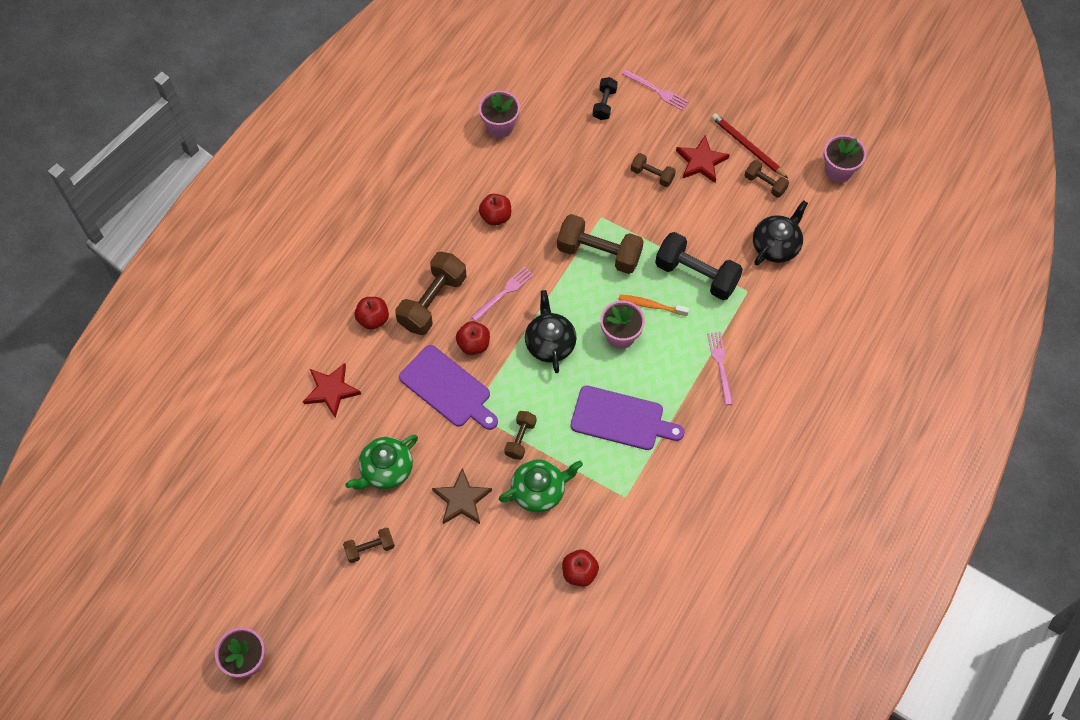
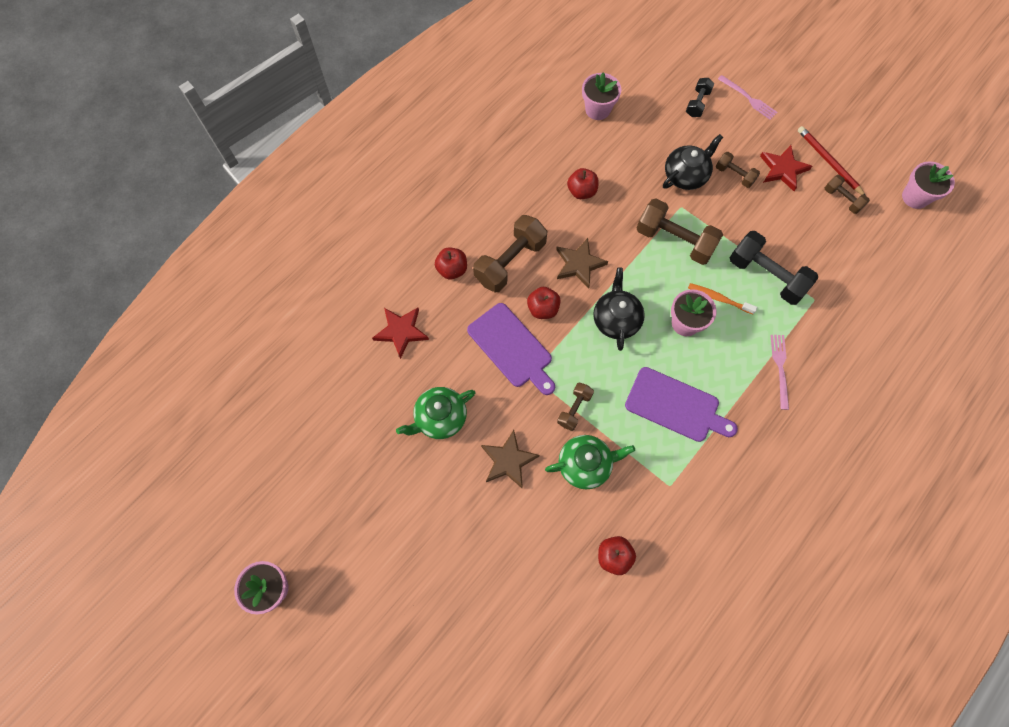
camera: 10 degrees right, 5 degrees up
brown dumbbell [343,527,395,563] -> none
pink fork [471,267,534,322] -> brown star [556,238,608,288]
black teapot [753,200,808,265] -> black teapot moved to [663,134,723,190]

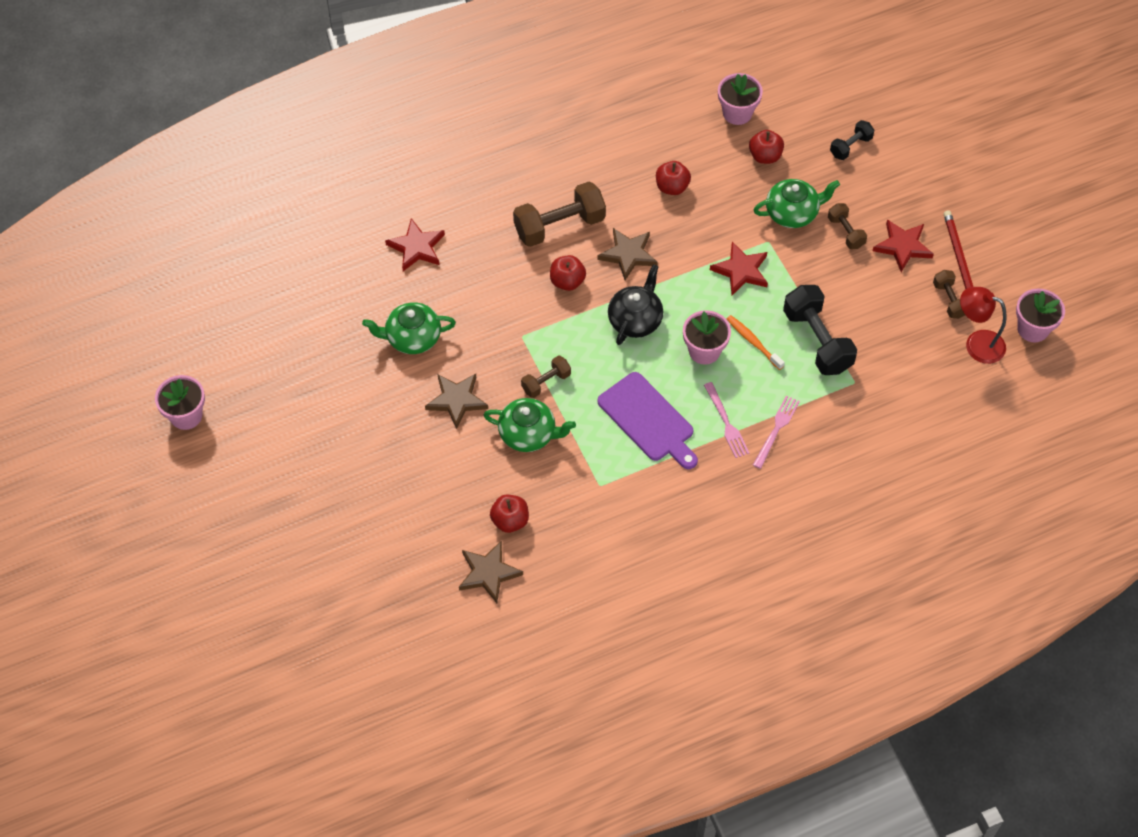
camera: 25 degrees right, 10 degrees down
red apple [435,247,467,280] -> red apple moved to [749,130,784,164]
purple cutting board [467,303,555,395] -> none
brown dumbbell [636,198,723,265] -> red star [710,242,768,295]
black teapot [663,134,723,190] -> green teapot [754,179,840,228]
pink fork [718,75,777,120] -> pink fork moved to [704,382,749,458]
none -> brown star [459,540,523,603]
none -> red lamp [960,287,1007,364]

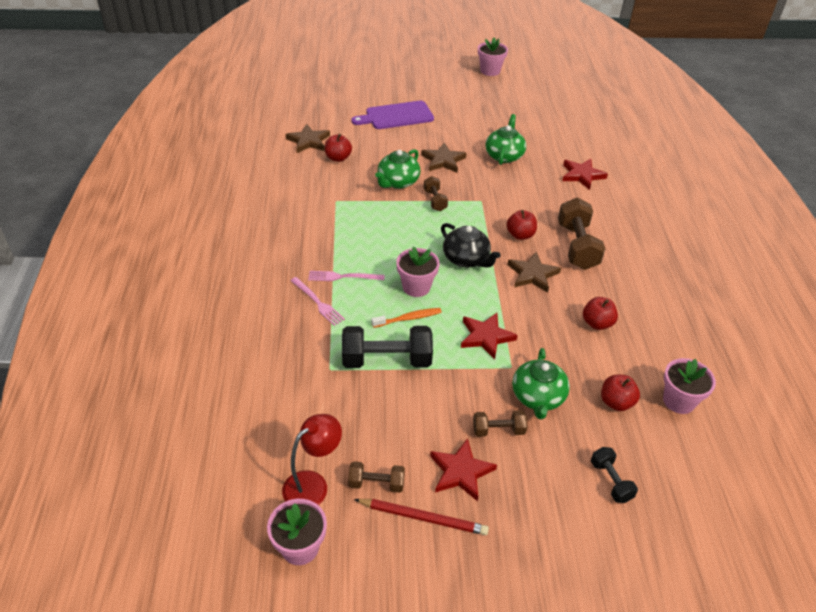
camera: 110 degrees right, 15 degrees down
purple cutting board [597,372,698,469] -> purple cutting board moved to [352,101,434,129]

